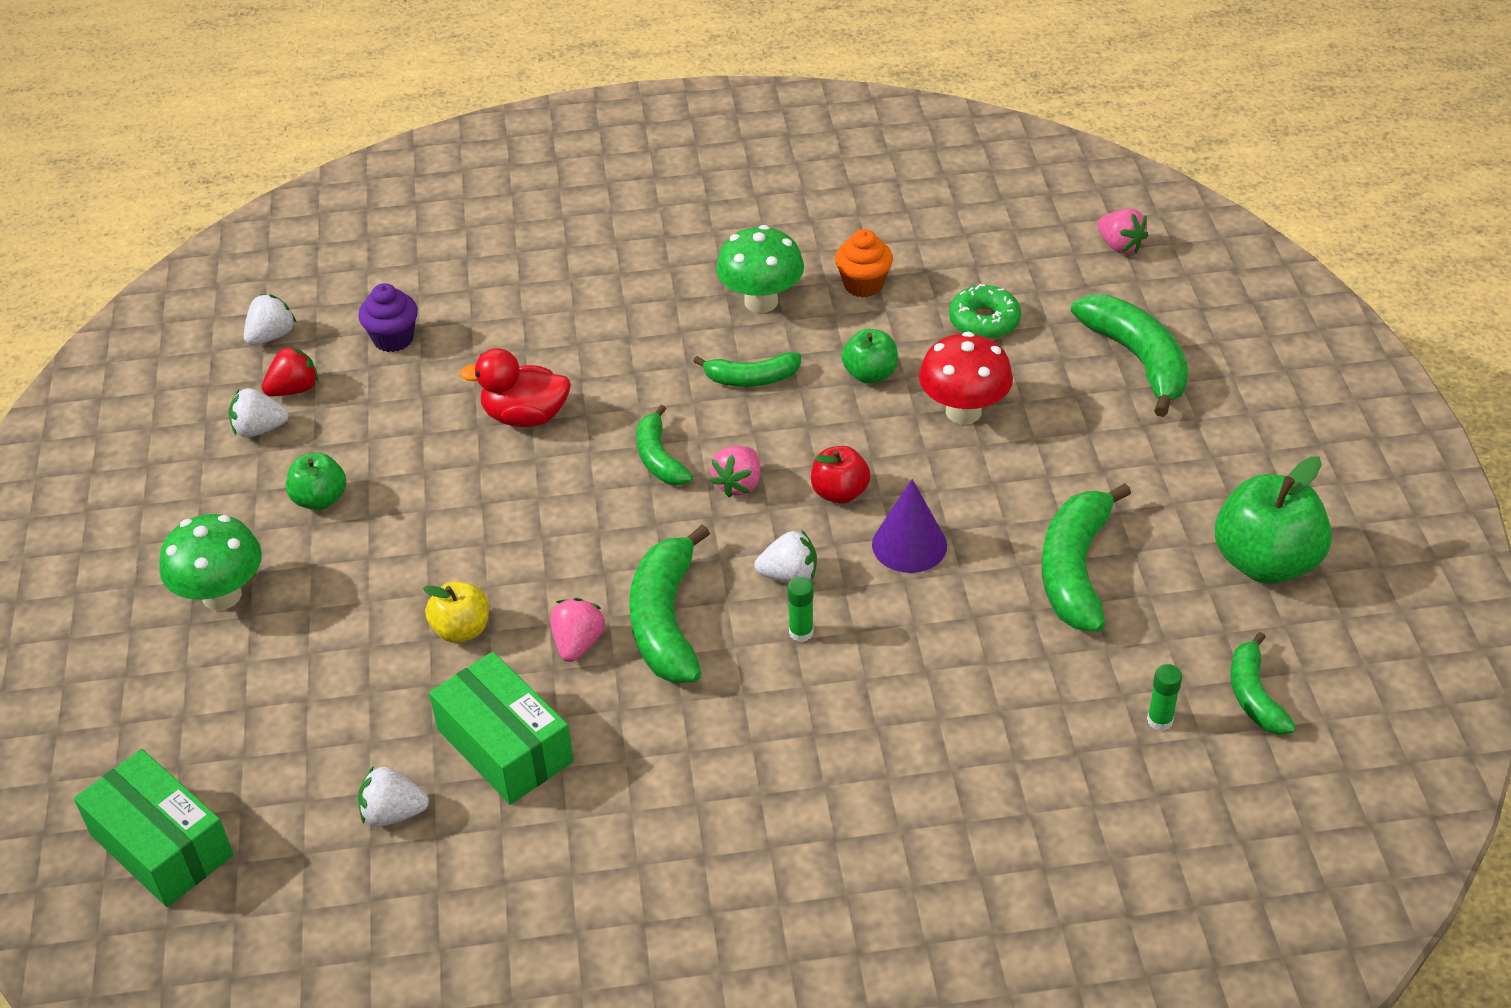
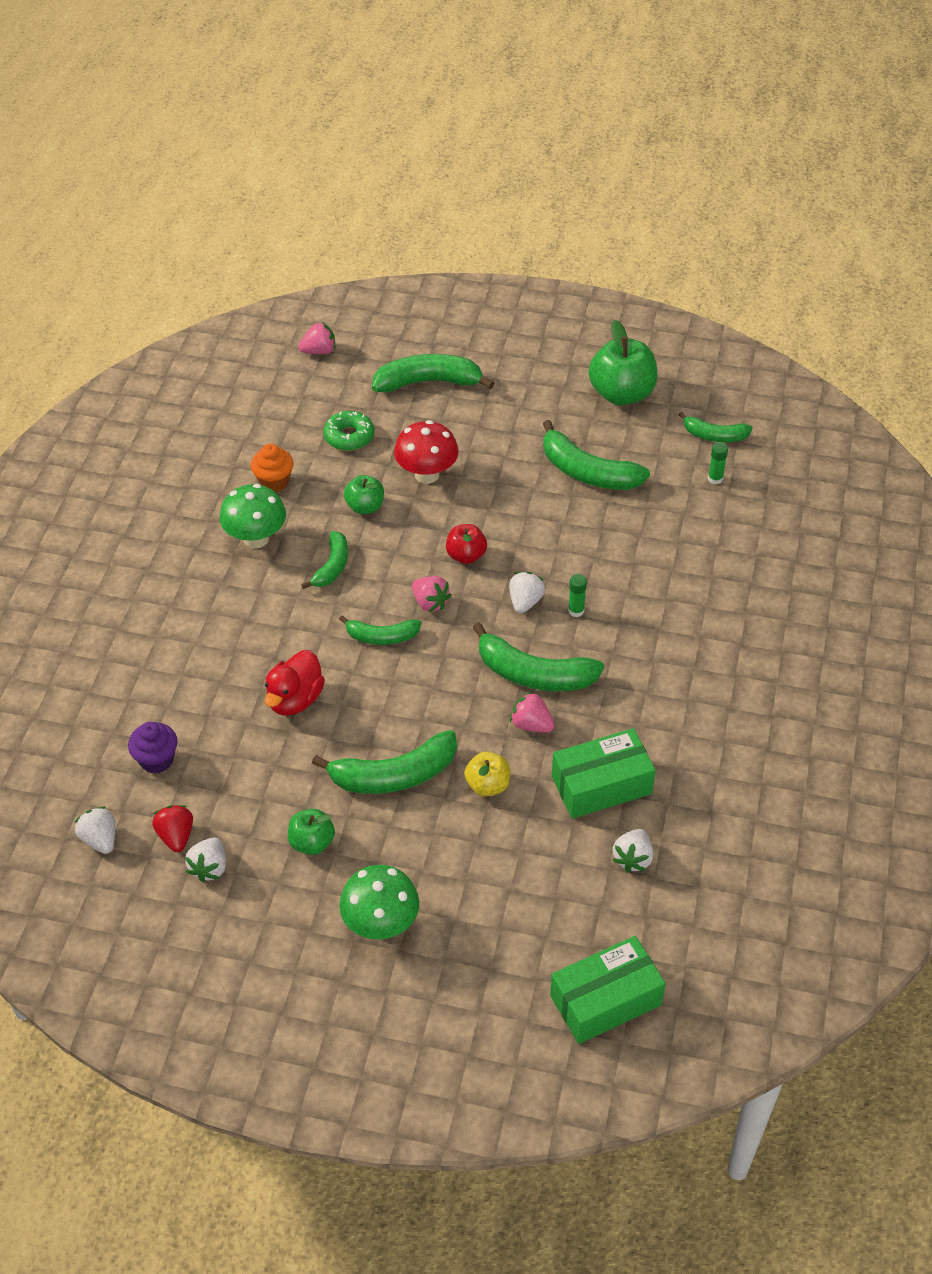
camera: 70 degrees left, 5 degrees up
purple cone [872,479,947,573] -> none
none -> green banana [312,730,457,794]

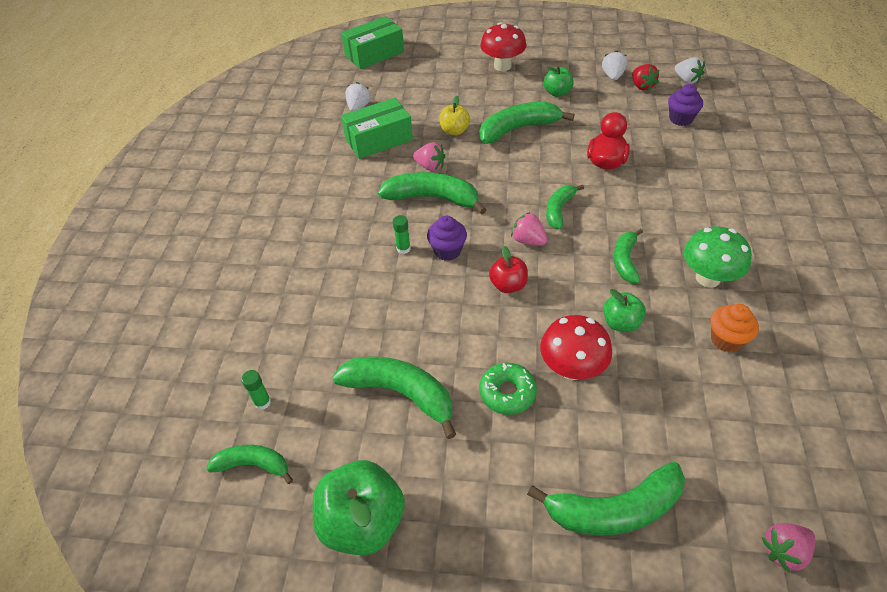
camera: 175 degrees right, 0 degrees up
green donut [323,411,374,451] -> green donut moved to [479,363,537,415]
green banana [339,616,421,645] -> green banana turned 60 degrees counterclockwise [546,185,584,229]
green mushroom [339,865,419,939] -> red mushroom [480,22,527,71]
white strawberry [509,572,545,614] -> purple cupcake [427,216,467,261]

